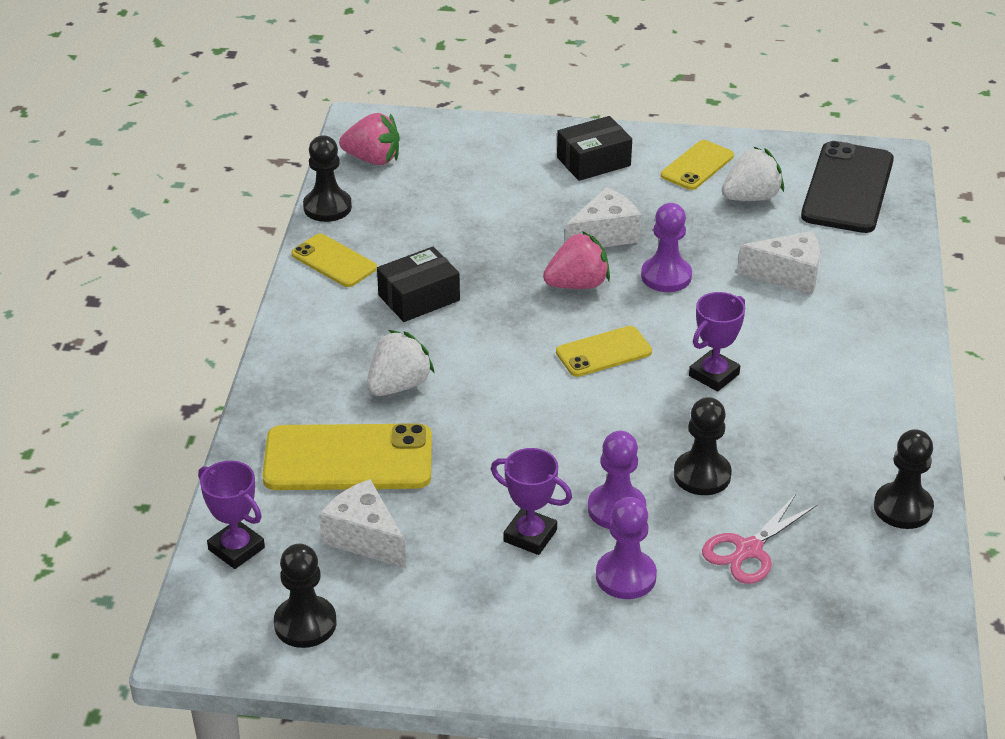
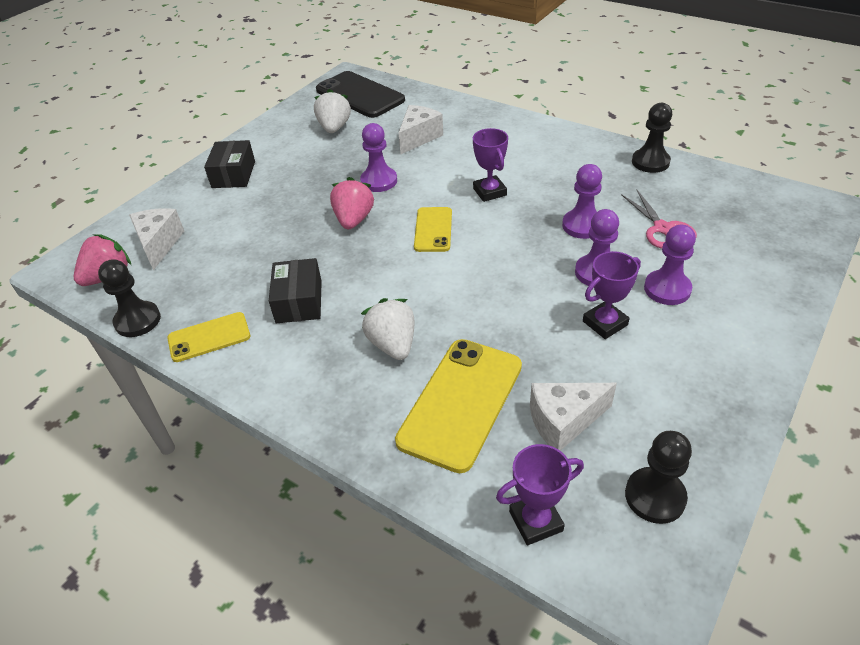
camera: 60 degrees left, 5 degrees up
white cheese [565,187,641,247] -> white cheese moved to [129,208,184,270]
yellow phone [661,140,734,190] -> none
black pawn [674,397,732,495] -> purple pawn [562,164,602,239]

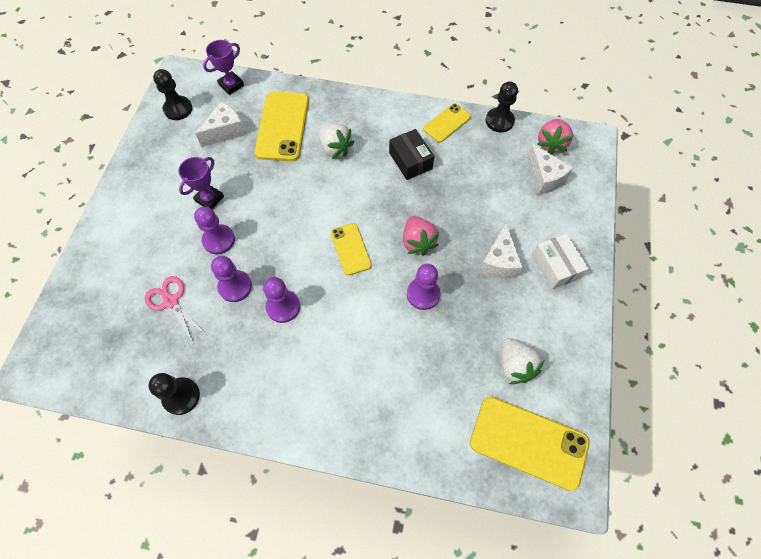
camera: 155 degrees right, 20 degrees up
black box [204,140,255,188] -> white box [532,234,589,289]
black phone [316,71,405,118] -> yellow phone [470,397,590,491]
white cheese [399,105,443,154] -> white cheese moved to [479,223,523,278]
purple trophy [473,128,508,202] -> none
purple pawn [644,225,696,305] -> purple pawn moved to [263,277,300,323]

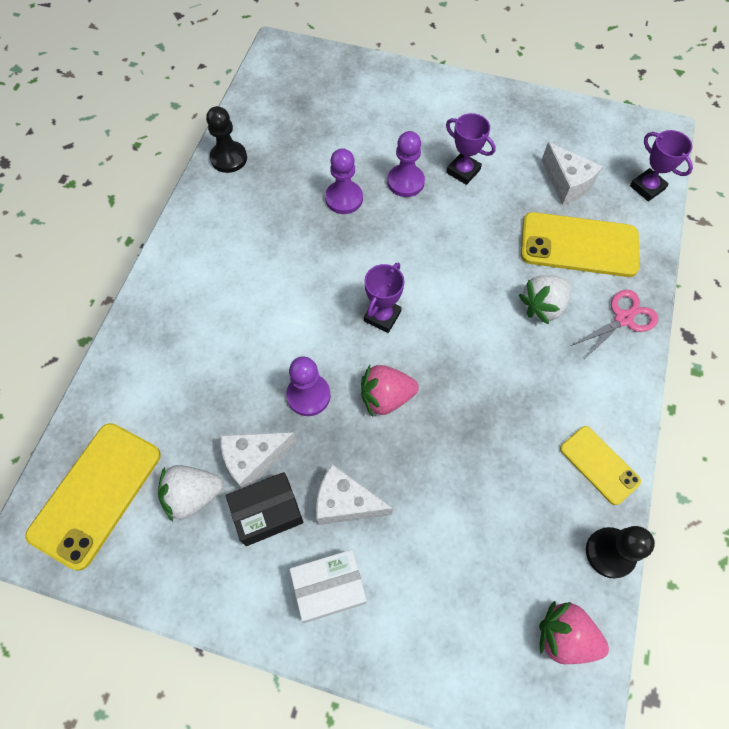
camera: 95 degrees right, 0 degrees up
pink scissors [145,276,205,343] -> pink scissors moved to [571,290,658,359]
black pawn [153,69,192,120] -> none
purple pawn [263,277,300,323] -> none
yellow phone [331,223,372,276] -> purple trophy [364,262,405,333]
black box [389,129,434,180] -> black box moved to [226,472,304,546]
white cheese [527,144,573,195] -> white cheese moved to [220,432,297,488]

